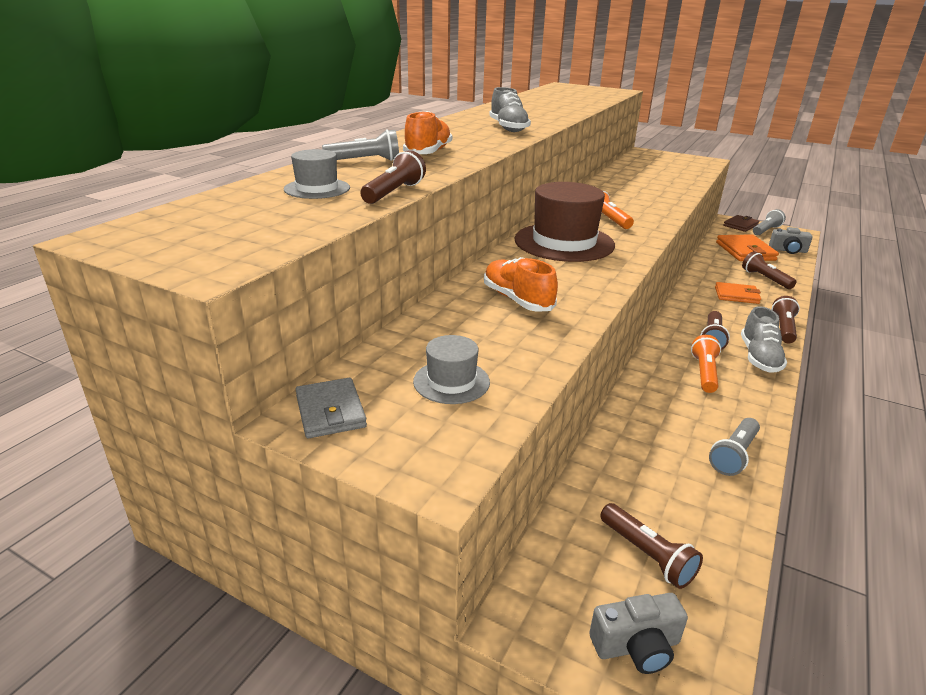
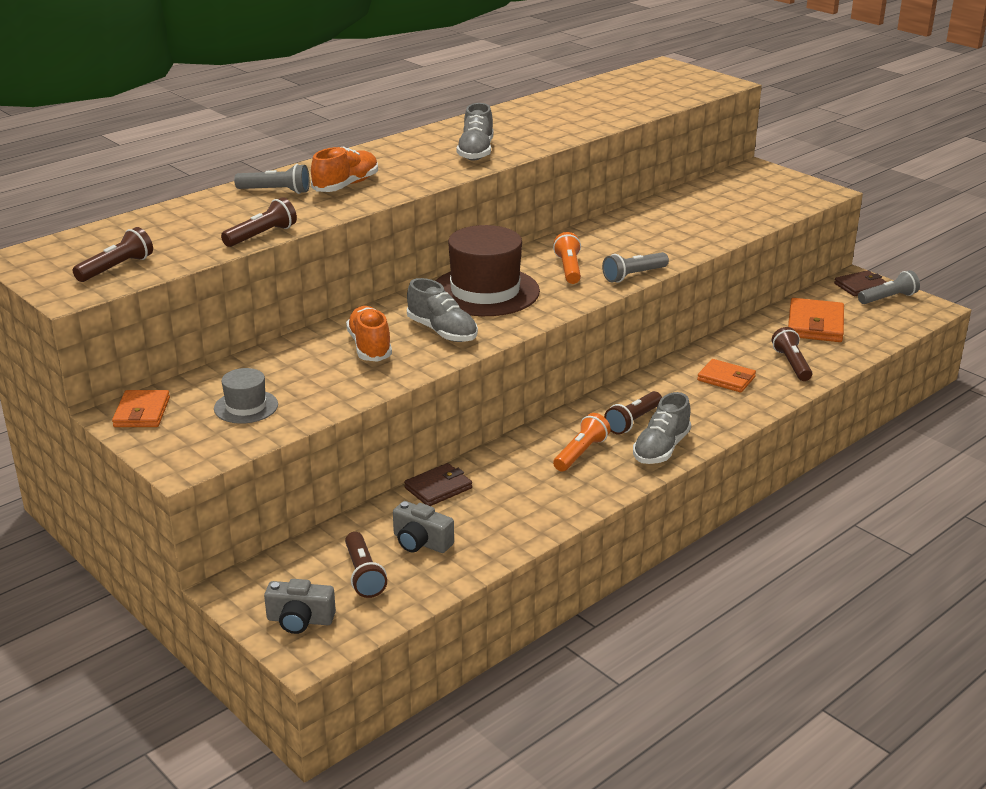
camera: 20 degrees right, 0 degrees up
grey hat [284,149,350,199] -> none
grey wallet [295,378,367,438] -> orange wallet [112,390,170,427]
grey flashlight [709,418,760,476] -> grey flashlight moved to [602,252,669,283]
grey camera [769,227,813,254] -> grey camera moved to [393,501,454,553]
brown flashlight [772,296,800,343] -> brown flashlight moved to [73,227,153,282]
none -> brown wallet [404,463,472,506]
none -> grey shoe [407,278,478,342]

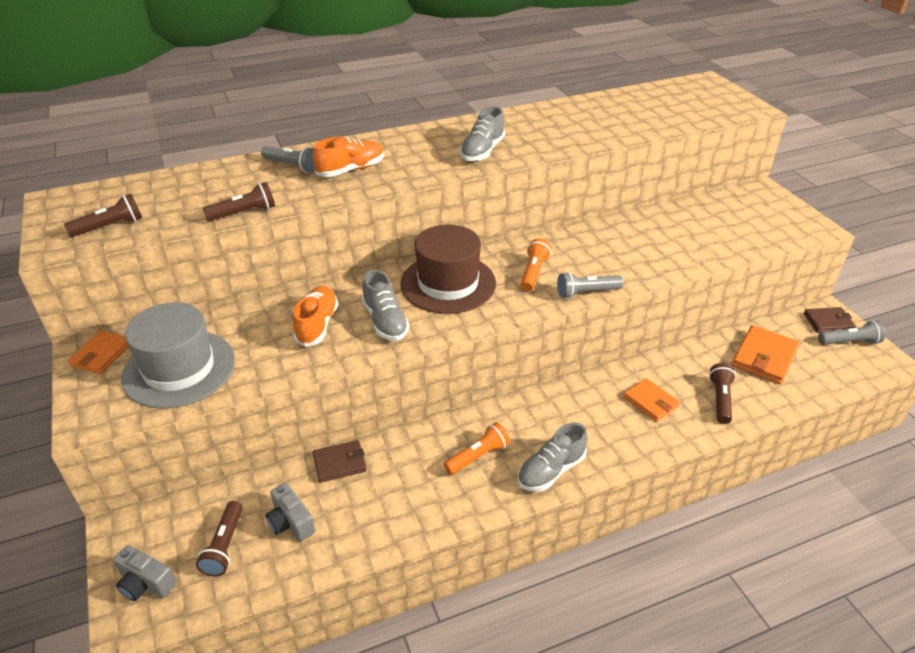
camera: 20 degrees right, 10 degrees up
grey hat [214,368,278,424] -> grey hat [121,302,235,409], size x2.00
brown flashlight [604,391,662,435] -> none

